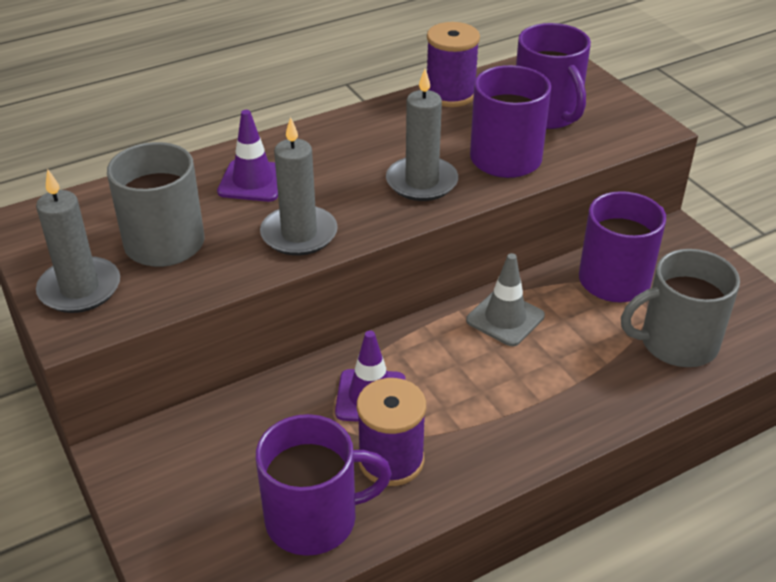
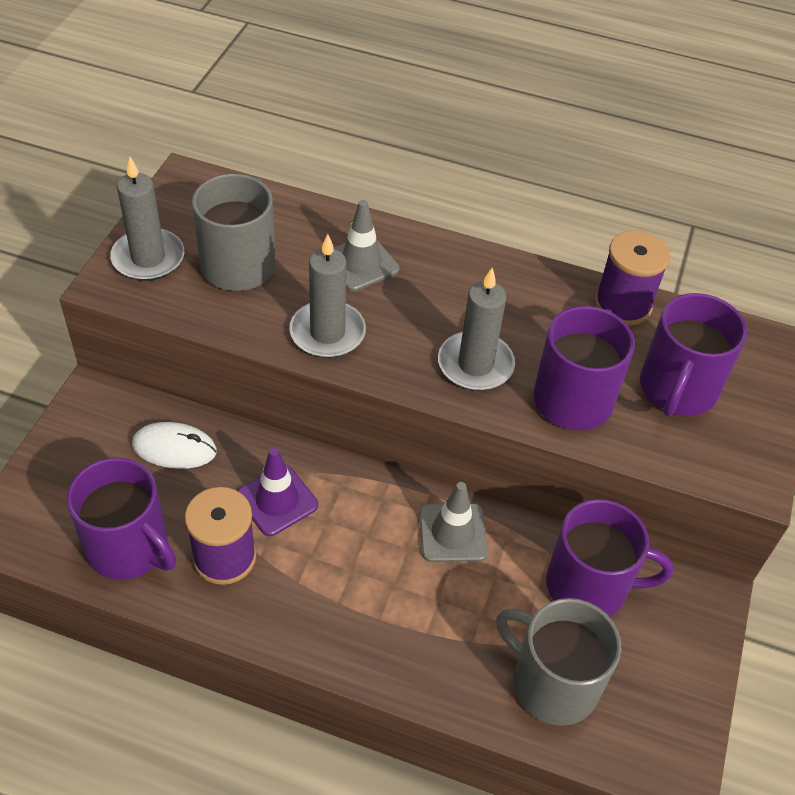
camera: 45 degrees right, 10 degrees up
purple traffic cone [217,110,278,202] -> grey traffic cone [334,200,400,291]
none -> white mouse [132,422,217,469]

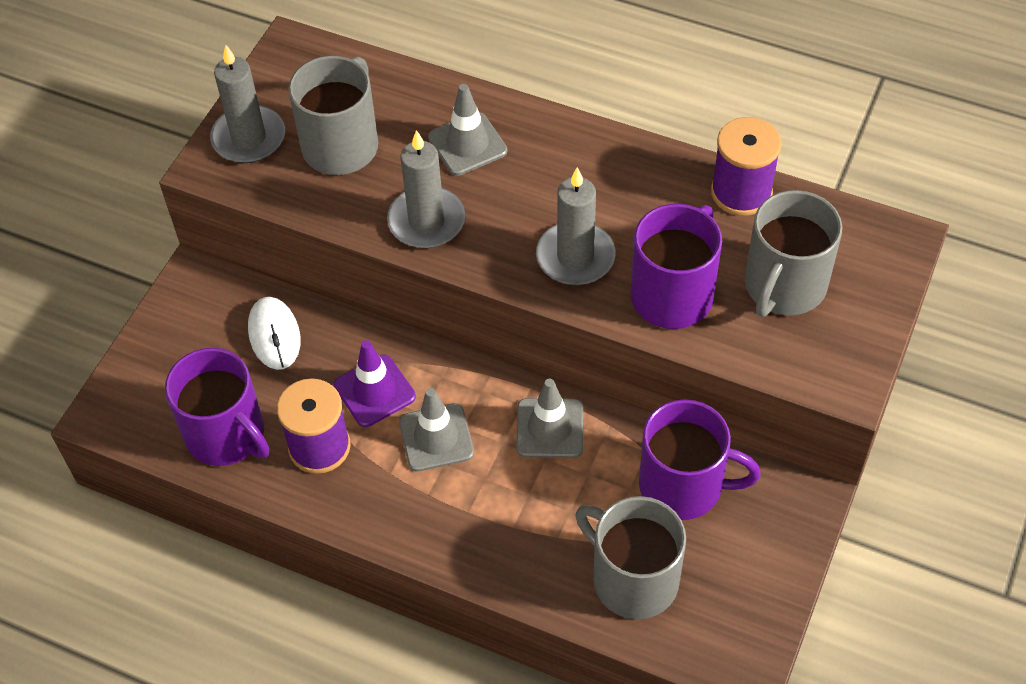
camera: 10 degrees right, 5 degrees up
white mouse [132,422,217,469] -> white mouse turned 60 degrees clockwise [248,297,301,370]
purple mug [640,293,747,417] -> grey mug [745,190,842,317]
none -> grey traffic cone [399,388,474,471]

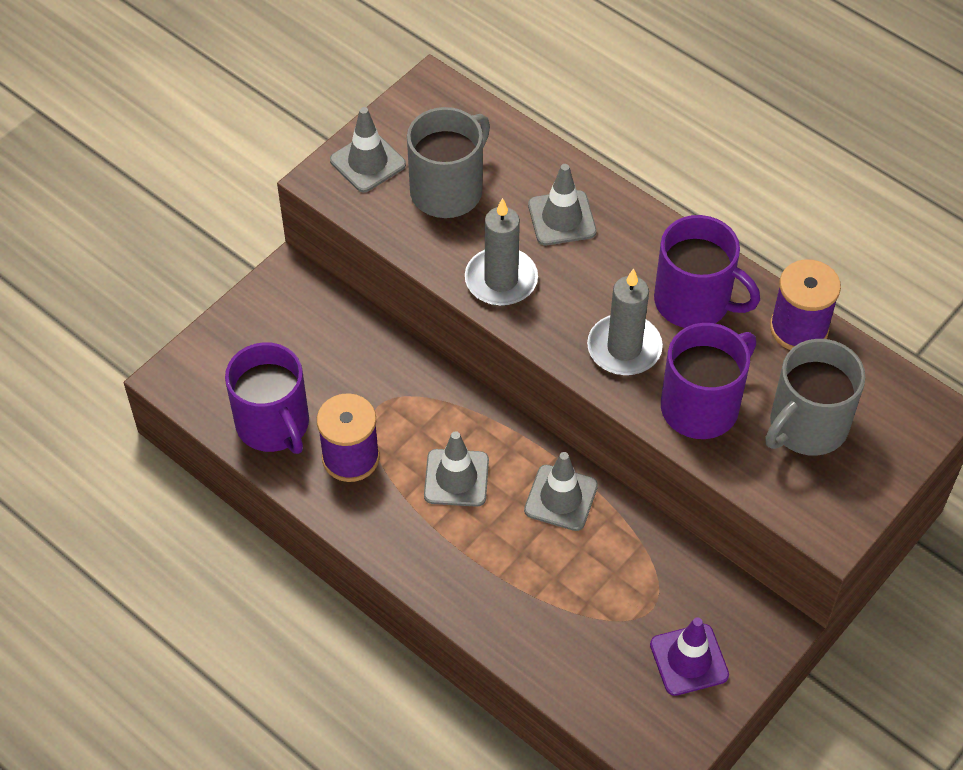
camera: 15 degrees right, 0 degrees up
grey candle [210,45,285,163] -> grey traffic cone [330,107,406,192]
white mouse [248,297,301,370] -> none
purple traffic cone [334,340,416,427] -> purple traffic cone moved to [650,617,729,696]
grey mug [576,496,686,619] -> none
purple mug [639,399,761,520] -> purple mug moved to [654,215,760,328]

